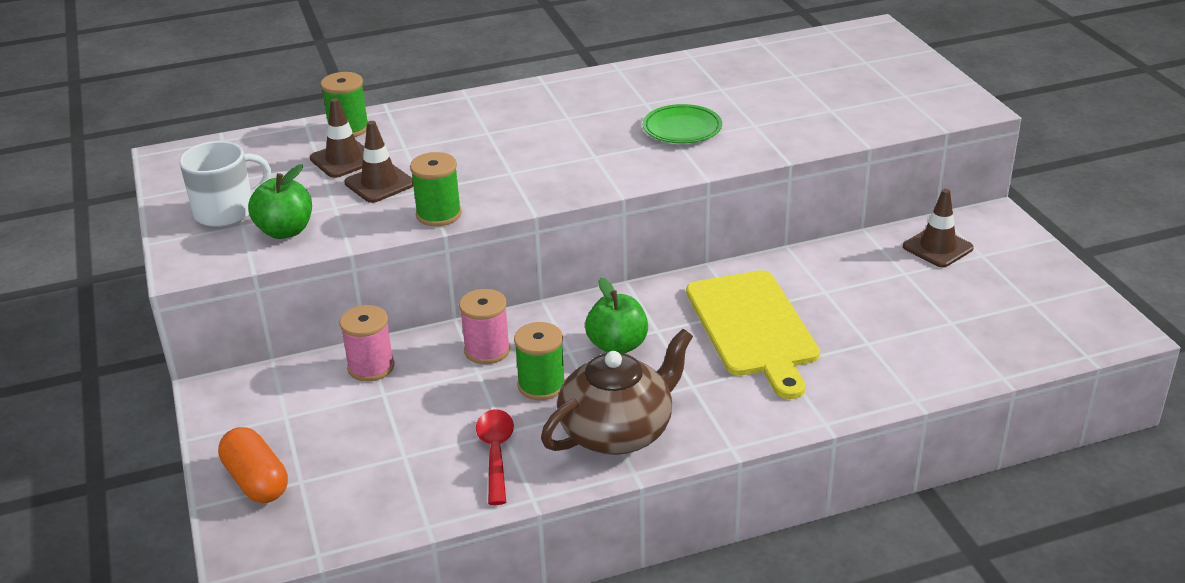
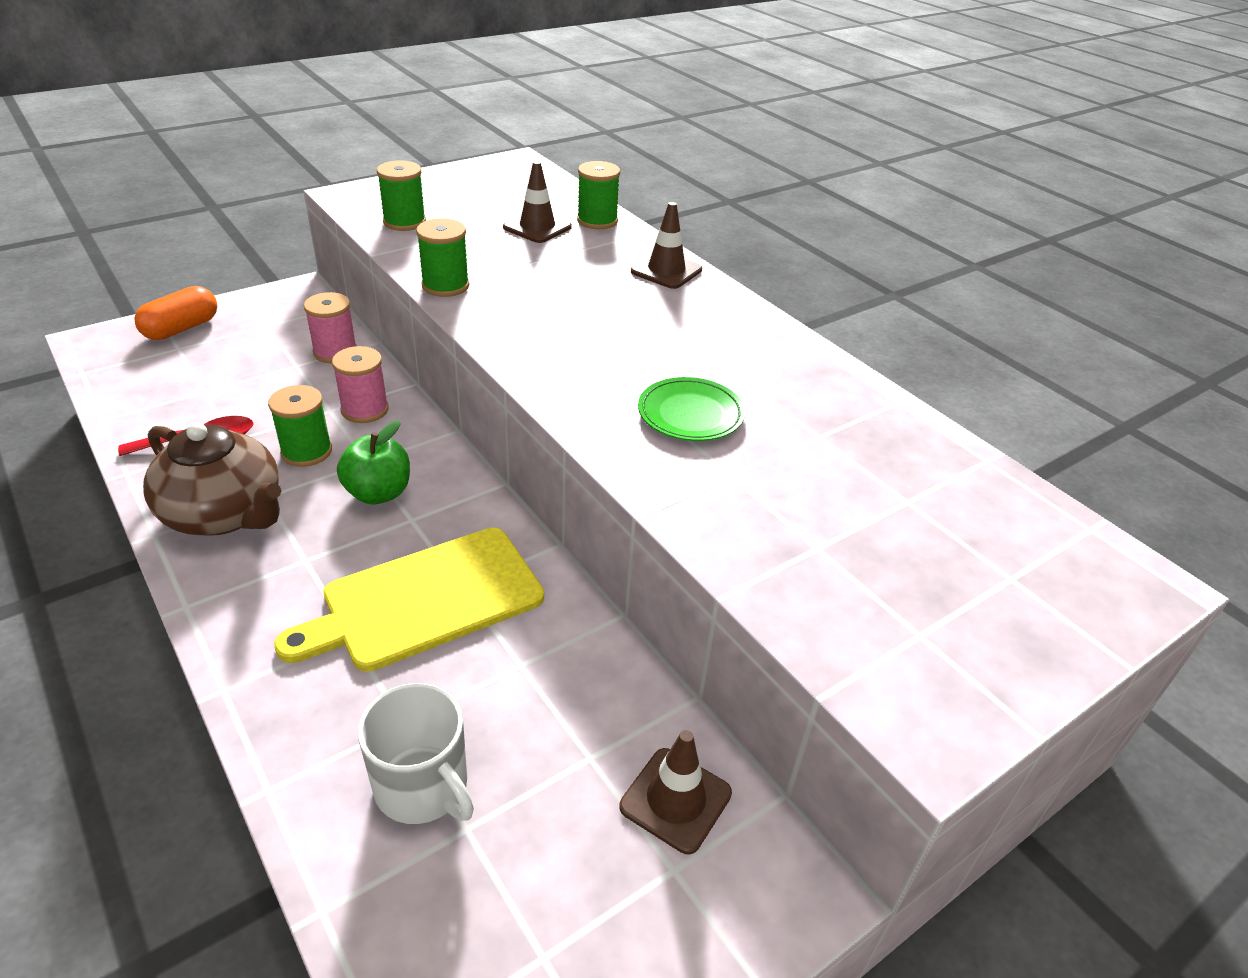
camera: 70 degrees right, 5 degrees up
white mug [179,141,271,227] -> white mug moved to [358,683,474,824]
green apple [248,164,312,239] -> green spool [377,160,426,231]
brown traffic cone [344,121,414,203] -> brown traffic cone moved to [631,202,702,289]

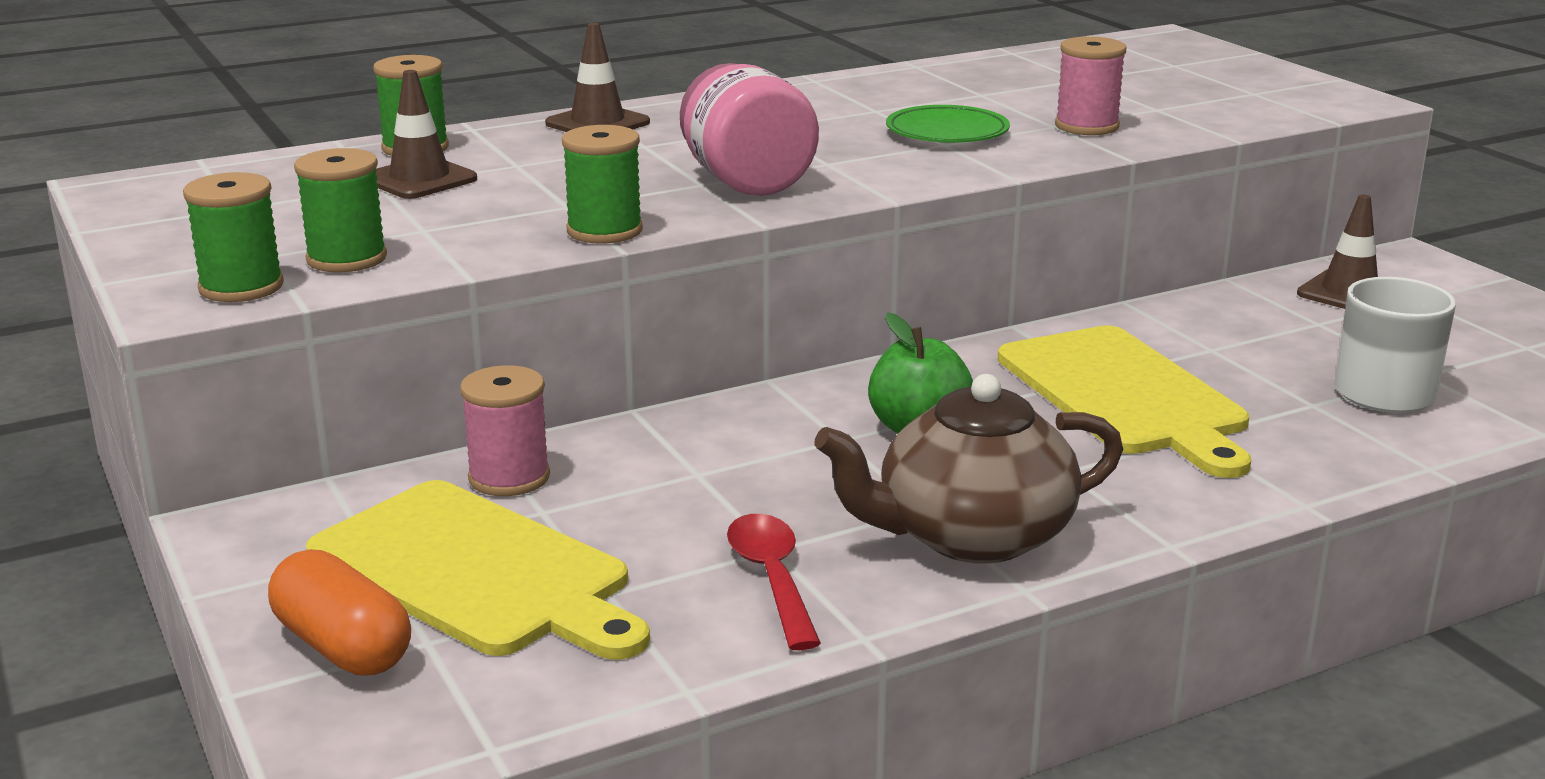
camera: 80 degrees left, 15 degrees down
brown teapot [143,422,281,536] -> brown teapot turned 150 degrees counterclockwise [814,374,1123,564]
green spool [268,385,332,467] -> green spool moved to [183,172,284,302]
pink spool [332,346,389,423] -> pink spool moved to [1055,36,1126,135]
none -> yellow cutting board [306,480,650,660]
none -> pink jar [680,63,819,196]

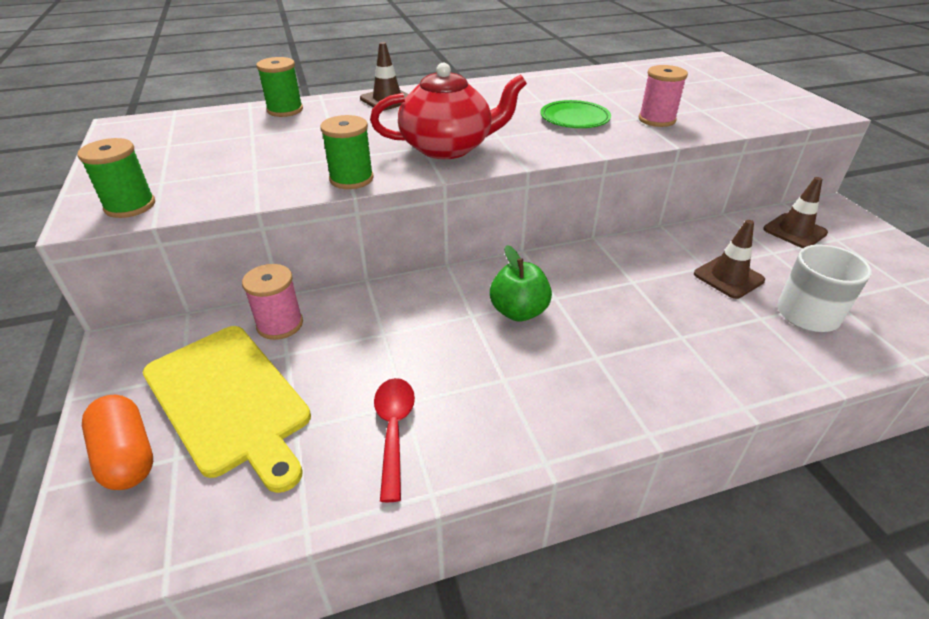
camera: 10 degrees right, 15 degrees up
green spool [294,148,387,272] -> none
brown traffic cone [376,70,477,199] -> brown traffic cone moved to [694,220,765,299]
pink jar [680,63,819,196] -> red teapot [370,63,527,159]
brown teapot [814,374,1123,564] -> none
yellow cutting board [998,325,1251,478] -> none

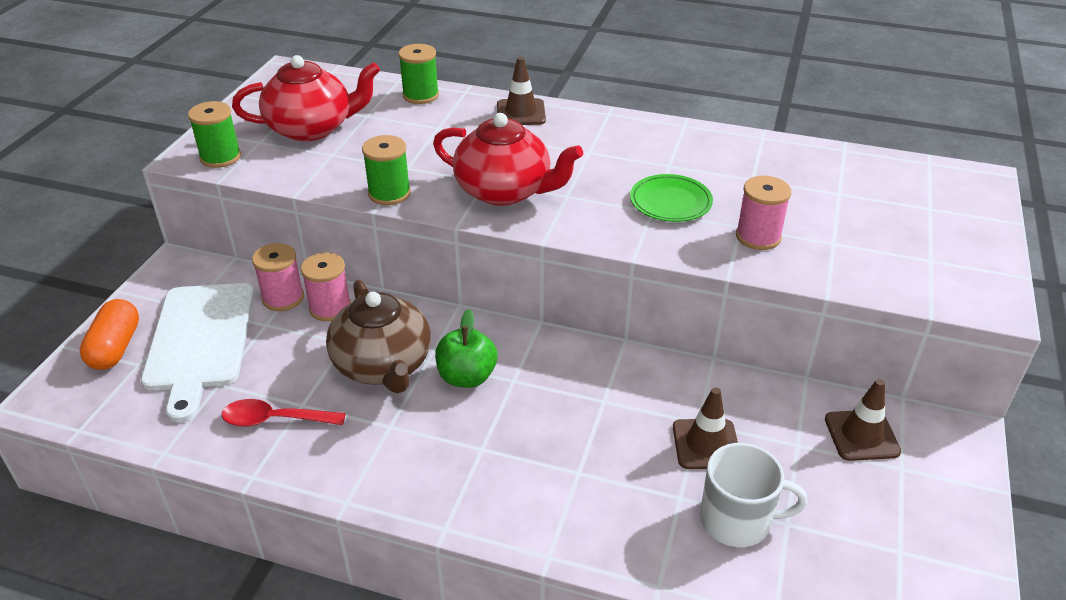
camera: 35 degrees right, 0 degrees up
yellow cutting board [143,326,311,493] -> white cutting board [141,283,254,423]
red spoon [374,378,415,502] -> red spoon turned 120 degrees counterclockwise [222,399,346,427]
none -> red teapot [232,55,380,141]
none -> pink spool [301,252,351,321]
none -> brown teapot [326,280,431,393]

